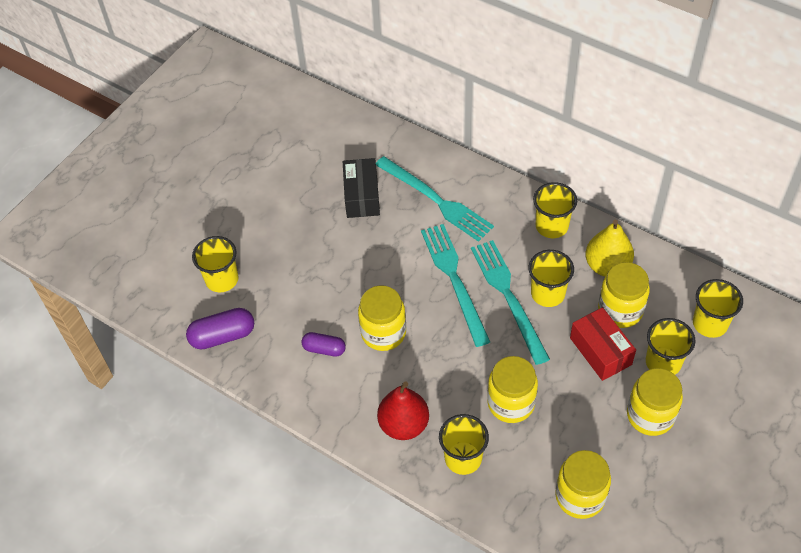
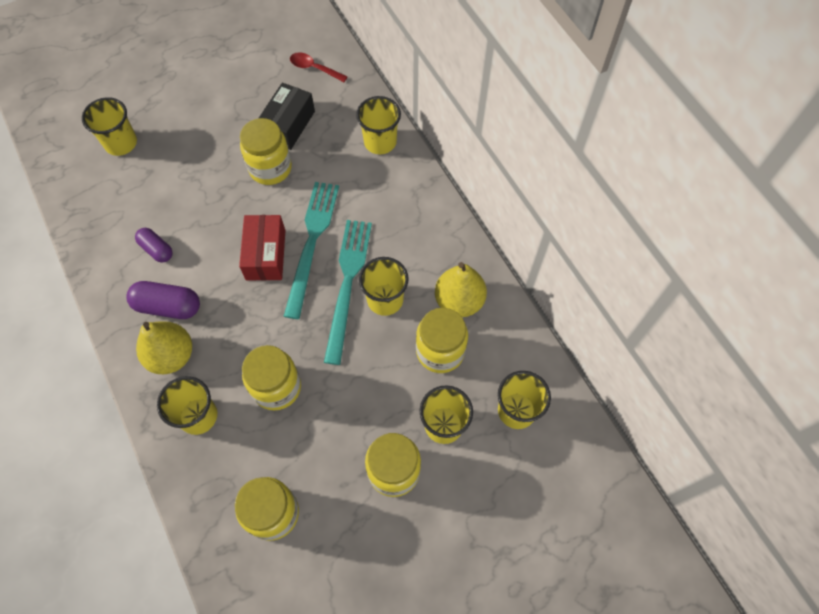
camera: 25 degrees right, 10 degrees up
purple capsule [186,308,254,350] -> purple capsule moved to [127,281,200,319]
yellow jar [358,285,406,351] -> yellow jar moved to [240,118,292,185]
turquoise fork [376,156,494,242] -> none
red pear [377,382,429,440] -> yellow pear [136,321,192,374]
yellow cup [533,182,577,238] -> yellow cup moved to [356,96,401,154]
red box [570,307,636,381] -> red box moved to [239,215,285,281]
none -> red spoon [290,52,348,82]

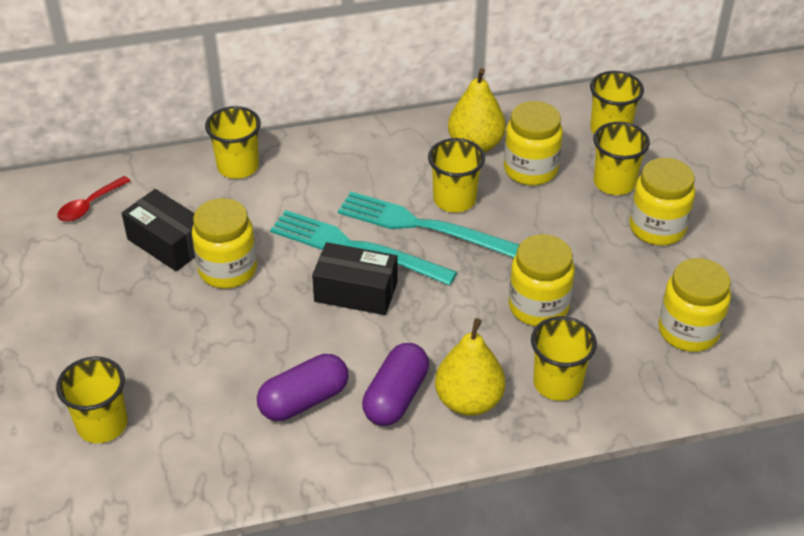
camera: 75 degrees left, 20 degrees down
purple capsule [135,228,173,263] -> purple capsule [257,354,349,421], size x1.55
red box [239,215,285,281] -> black box [312,242,398,315]

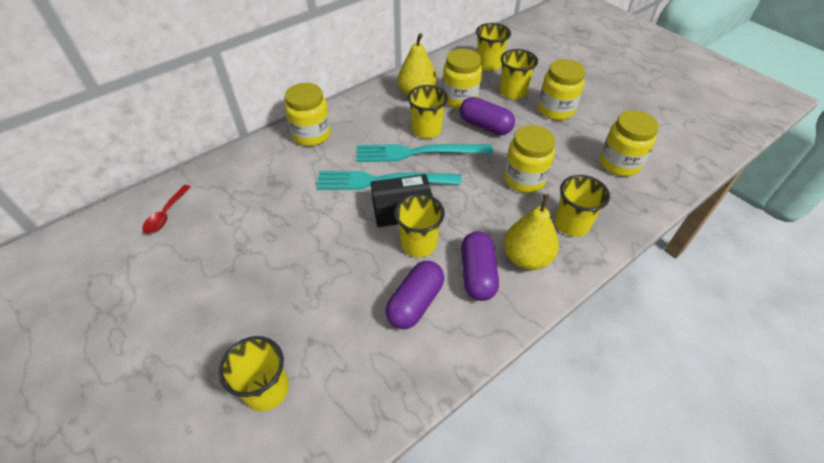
camera: 25 degrees left, 5 degrees up
black box [122,189,195,271] -> none
yellow jar [192,198,257,289] -> yellow jar moved to [285,83,331,146]
yellow cup [205,106,261,179] -> yellow cup moved to [394,194,445,257]
none -> purple capsule [460,97,515,135]

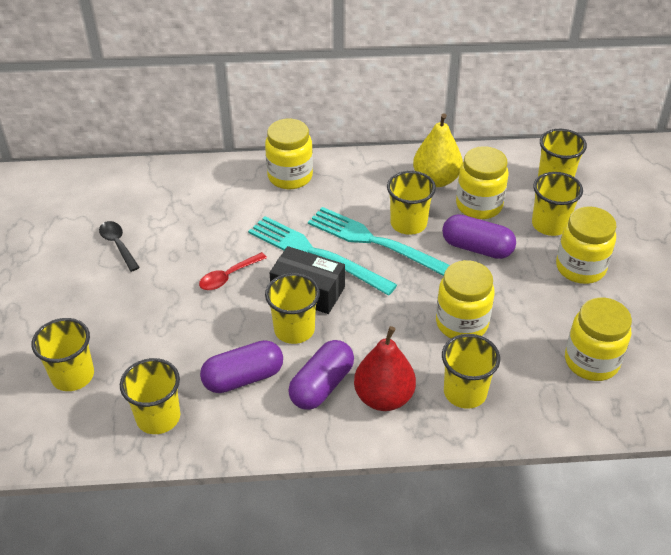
camera: 35 degrees right, 5 degrees down
red spoon [143,185,191,234] -> red spoon moved to [199,252,267,290]
purple capsule [460,97,515,135] -> purple capsule turned 45 degrees counterclockwise [442,214,516,259]
yellow pear [504,194,559,270] -> red pear [354,326,416,411]
none -> black spoon [99,221,140,272]
none -> yellow cup [120,358,180,434]

